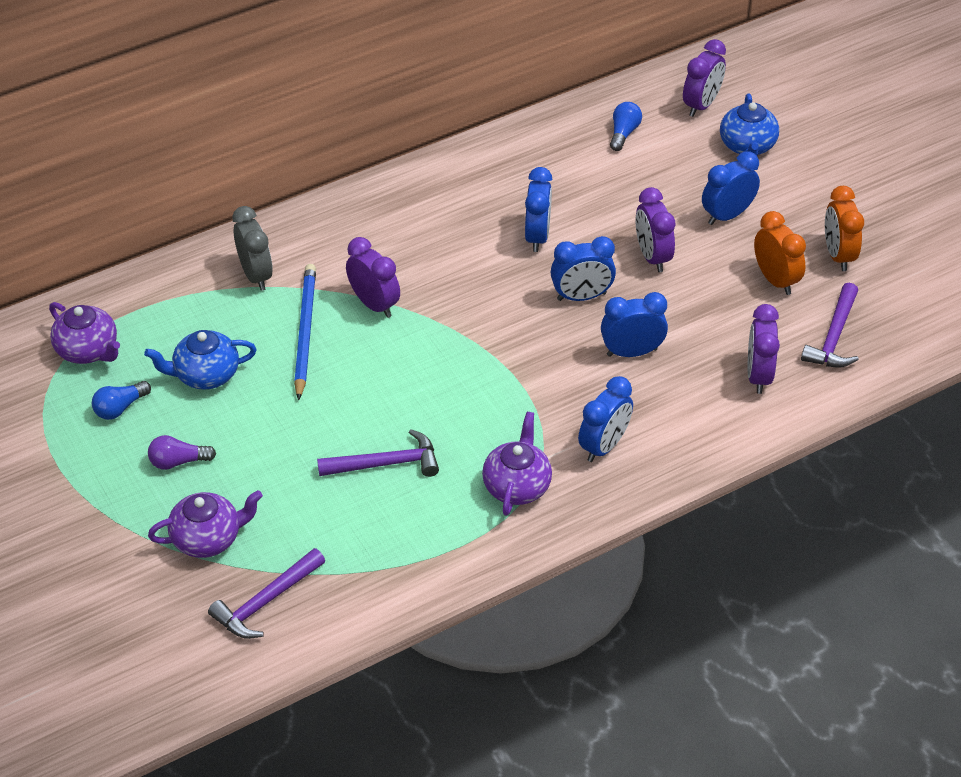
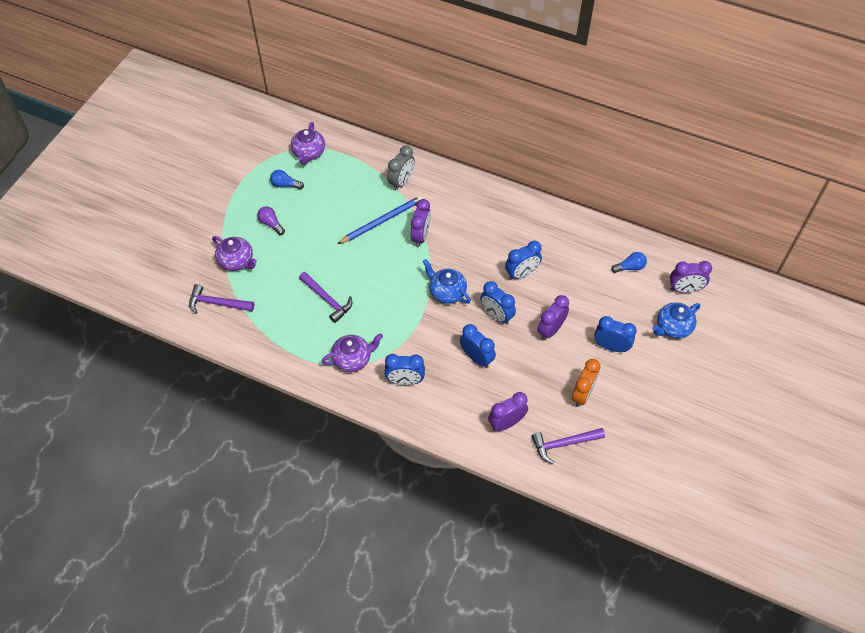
camera: 55 degrees right, 10 degrees up
blue teapot [144,330,257,390] -> blue teapot moved to [423,259,471,304]
orange clock [825,186,864,271] -> none

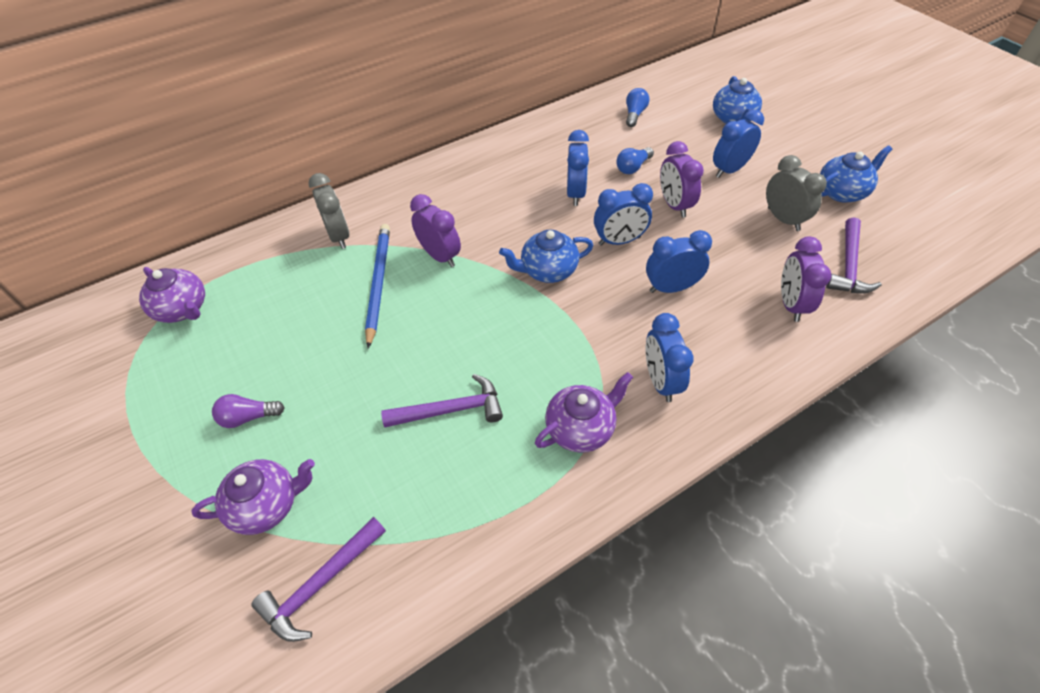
camera: 55 degrees left, 5 degrees down
blue light bulb [270,170,304,189] -> blue light bulb moved to [616,147,654,174]
purple teapot [321,333,383,372] -> purple teapot turned 45 degrees clockwise [535,372,633,453]
blue clock [385,354,425,385] -> blue clock turned 135 degrees clockwise [646,313,693,402]
orange clock [572,359,600,407] -> grey clock [766,155,827,231]
purple clock [670,261,712,293] -> none
none -> blue teapot [820,145,892,203]

